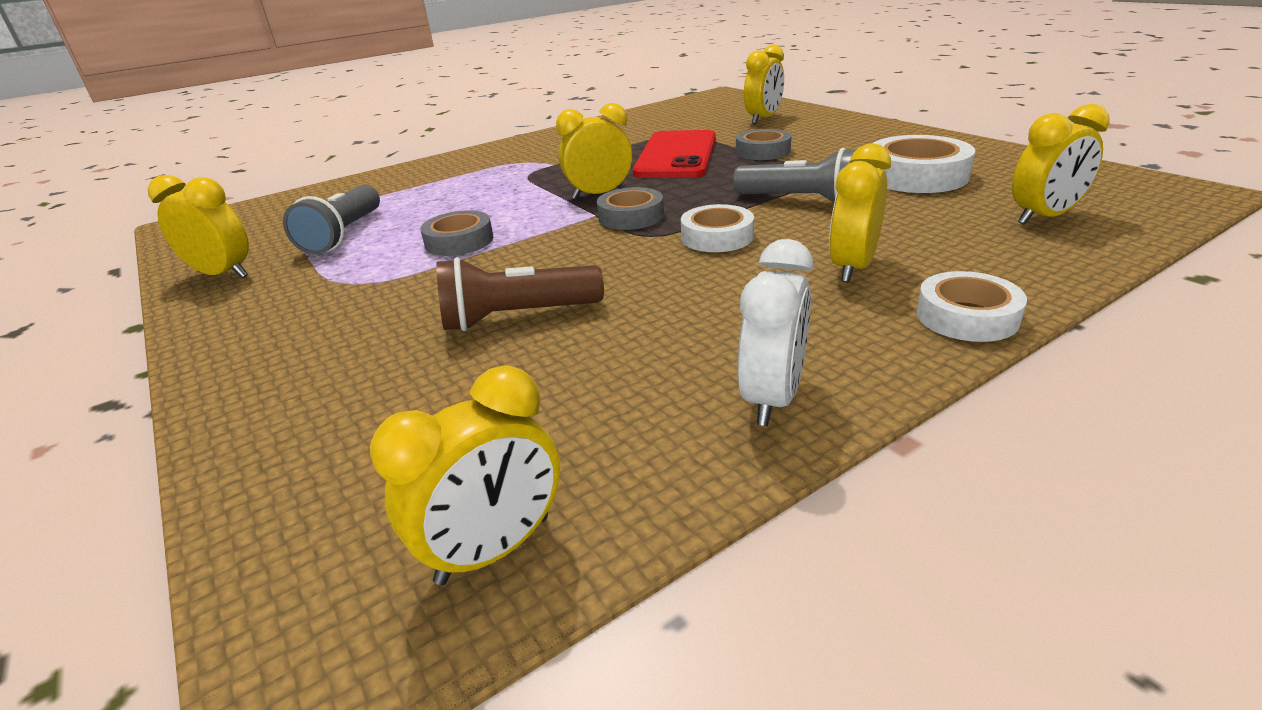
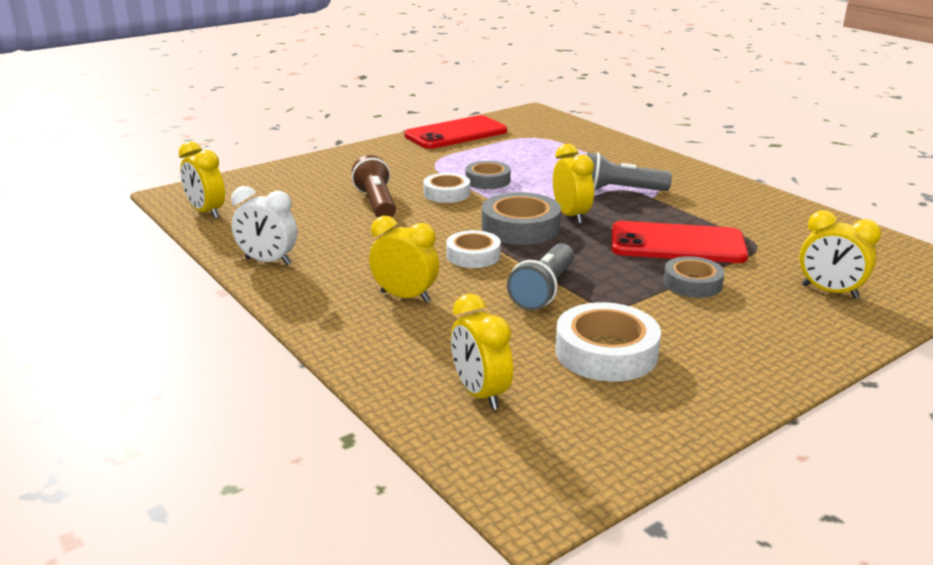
camera: 85 degrees right, 5 degrees down
yellow clock [148,175,249,278] -> red phone [404,115,507,149]
grey flashlight [283,185,380,255] -> grey flashlight moved to [587,153,672,191]
grey tape [597,187,664,230] -> grey tape [482,192,561,245], size x1.54
white tape [916,271,1027,342] -> white tape moved to [423,173,470,203]

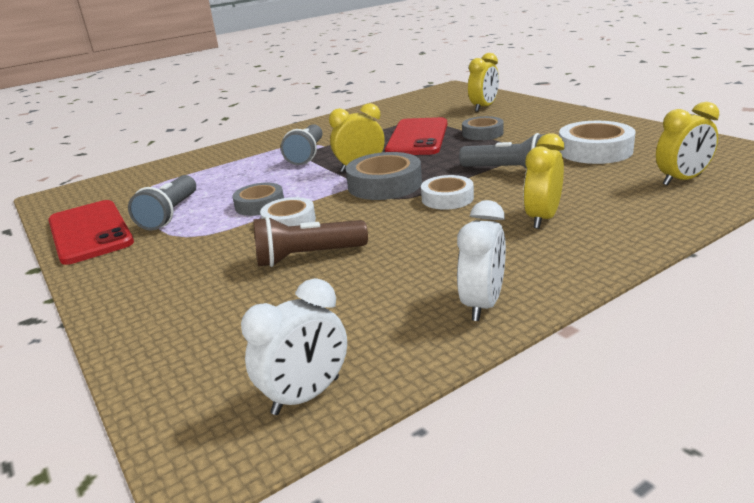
camera: 85 degrees left, 0 degrees up
yellow clock [179,142,225,219] -> white clock [241,278,347,415]
none -> grey flashlight [128,175,196,231]

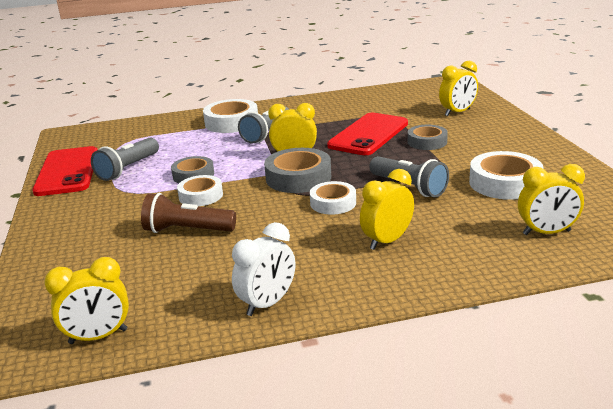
camera: 20 degrees right, 0 degrees up
white clock [241,278,347,415] -> yellow clock [44,257,129,344]
none -> white tape [203,99,258,133]

